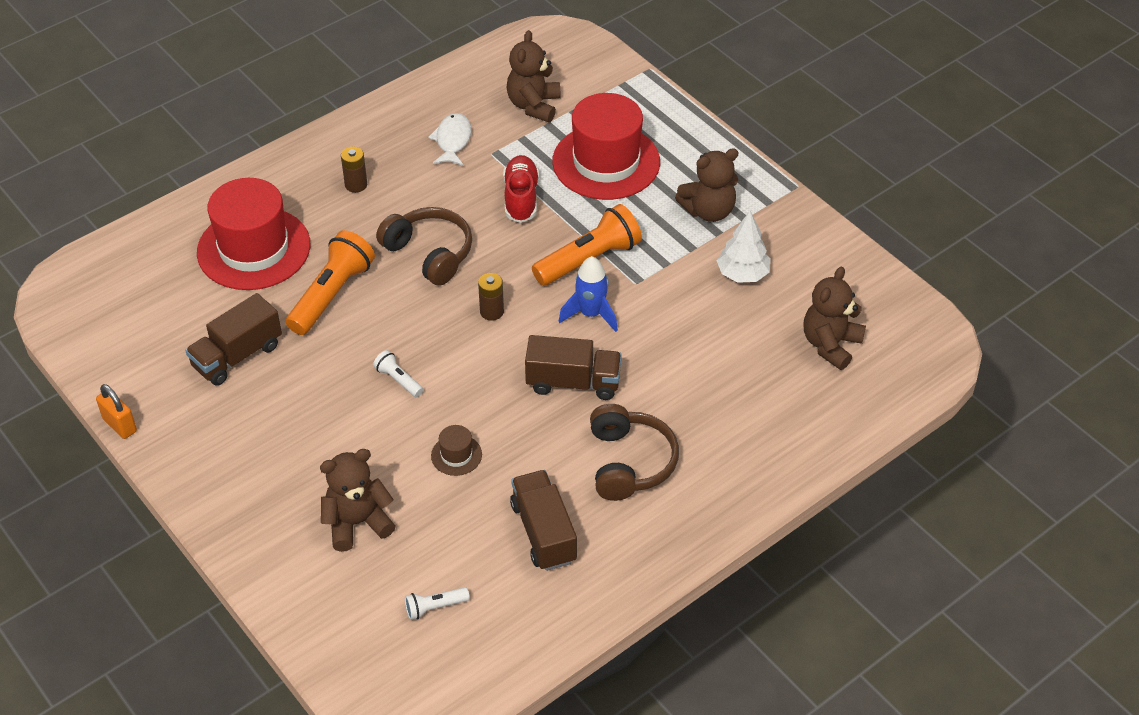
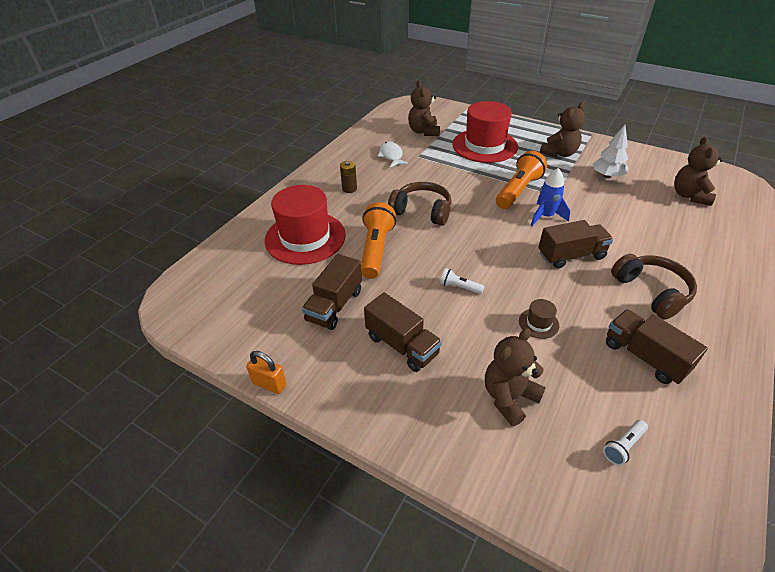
camera: 20 degrees left, 5 degrees down
brown battery [478,273,504,321] -> none
red shoe [503,155,539,223] -> none
none -> brown truck [364,293,442,372]

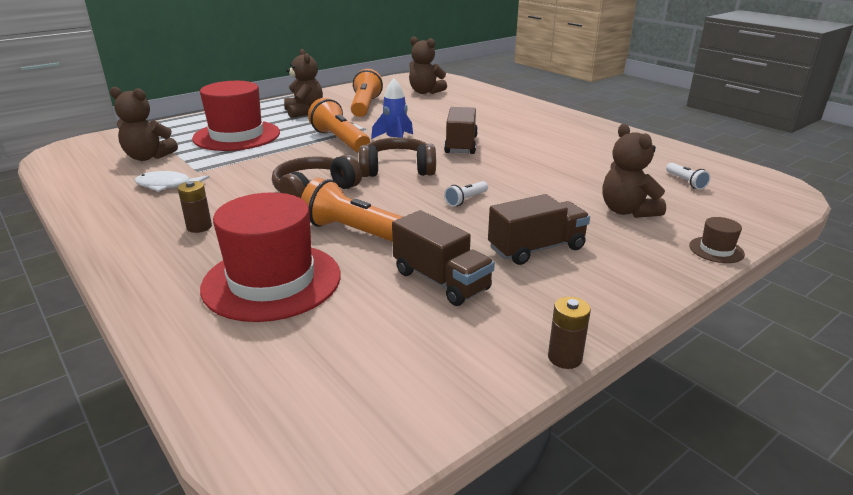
camera: 70 degrees left, 15 degrees down
orange padlock [246,351,287,394] -> brown battery [548,297,591,369]
brown hat [519,299,559,339] -> brown hat moved to [689,217,745,263]
white tree [593,125,628,178] -> orange flashlight [351,69,383,117]
brown truck [606,309,708,384] -> none
brown headphones [611,254,697,320] -> brown headphones moved to [359,137,436,177]

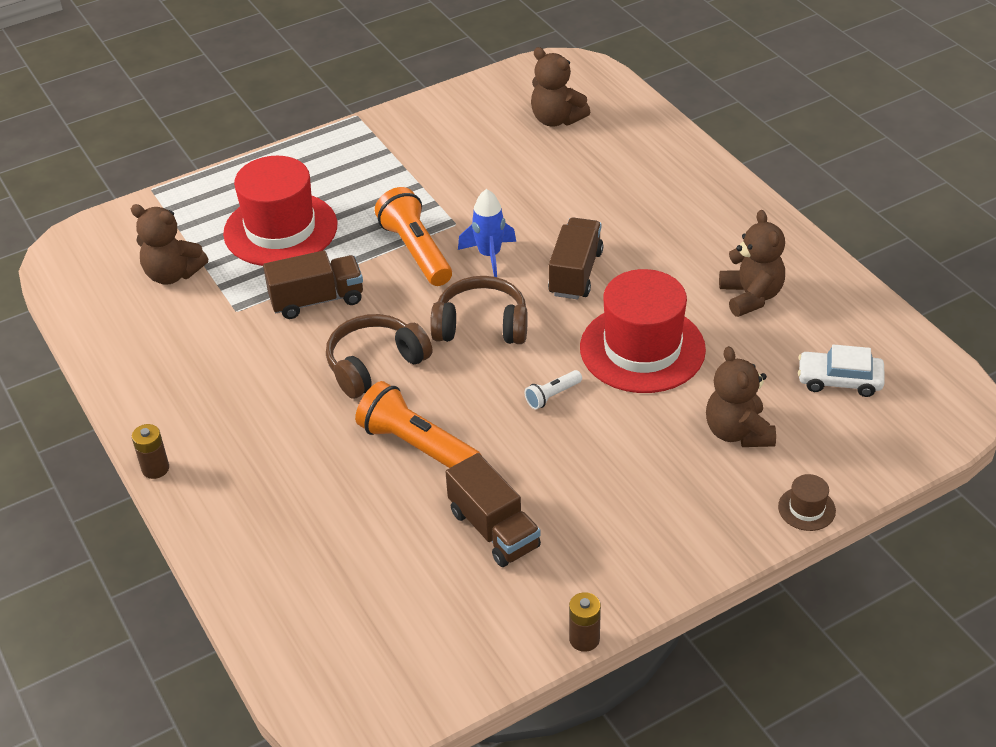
camera: 10 degrees right, 15 degrees up
white fish [135,171,210,192] -> none
brown battery [178,181,212,233] -> brown battery moved to [132,424,169,479]
red hat [200,192,341,322] -> red hat moved to [580,269,706,393]
brown teddy bear [284,49,323,118] -> brown teddy bear moved to [719,210,785,317]
orange flashlight [351,69,383,117] -> none
brown truck [488,194,590,265] -> brown truck moved to [263,250,363,319]
white flashlight [666,163,711,190] -> white car [798,344,885,397]

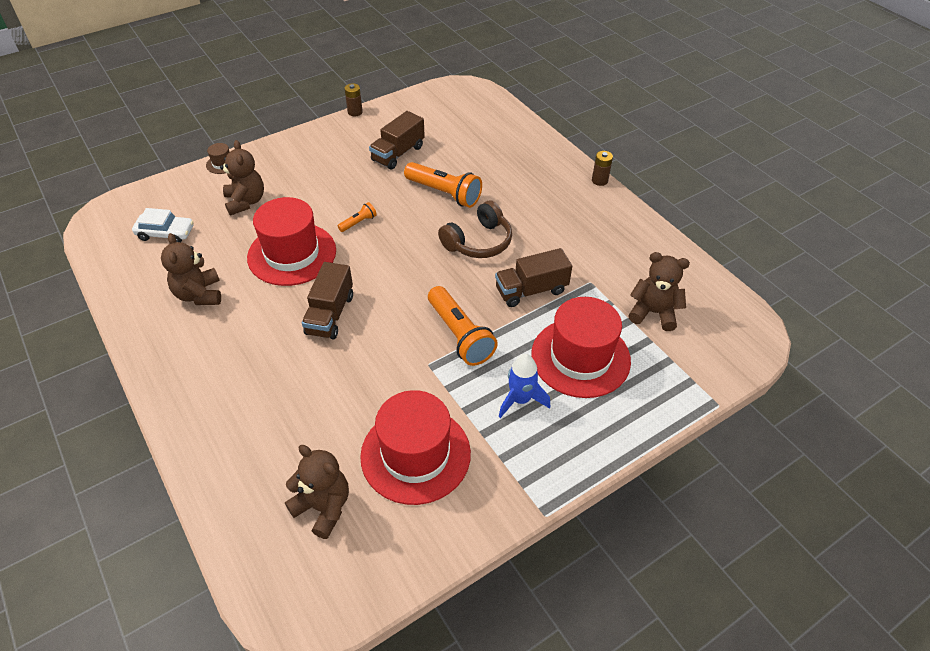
camera: 175 degrees right, 5 degrees up
brown headphones [430,276,528,344] -> none
brown truck [446,453,541,567] -> brown truck turned 105 degrees counterclockwise [369,111,425,170]
blue rocket [458,189,516,277] -> blue rocket moved to [499,354,550,418]
white flashlight [525,370,582,409] -> orange flashlight [338,202,377,232]
none -> red hat [360,390,471,505]

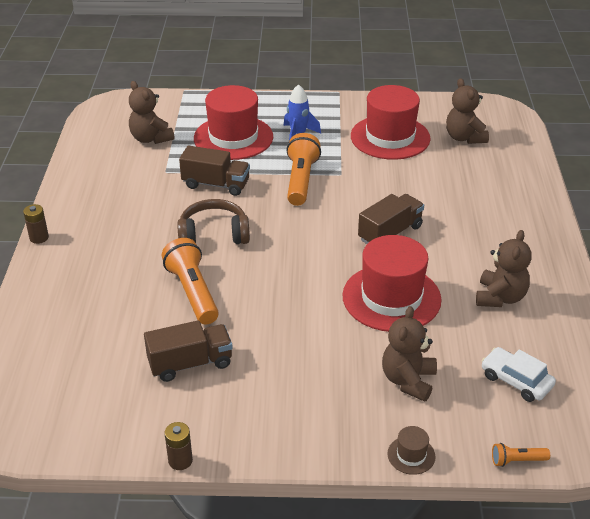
camera: 145 degrees left, 10 degrees down
orange flashlight [338,202,377,232] -> orange flashlight moved to [492,443,550,467]

